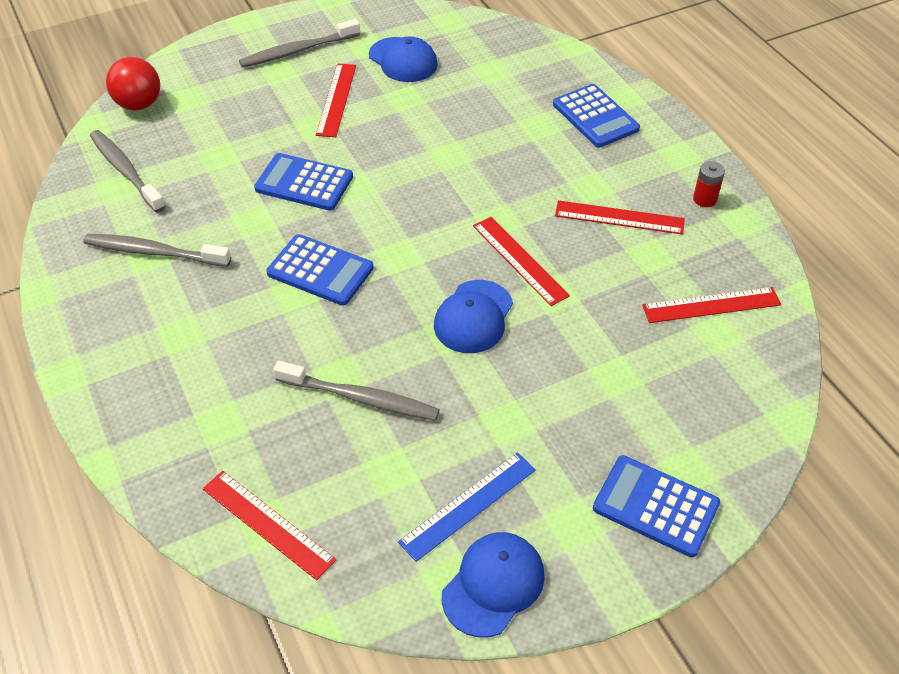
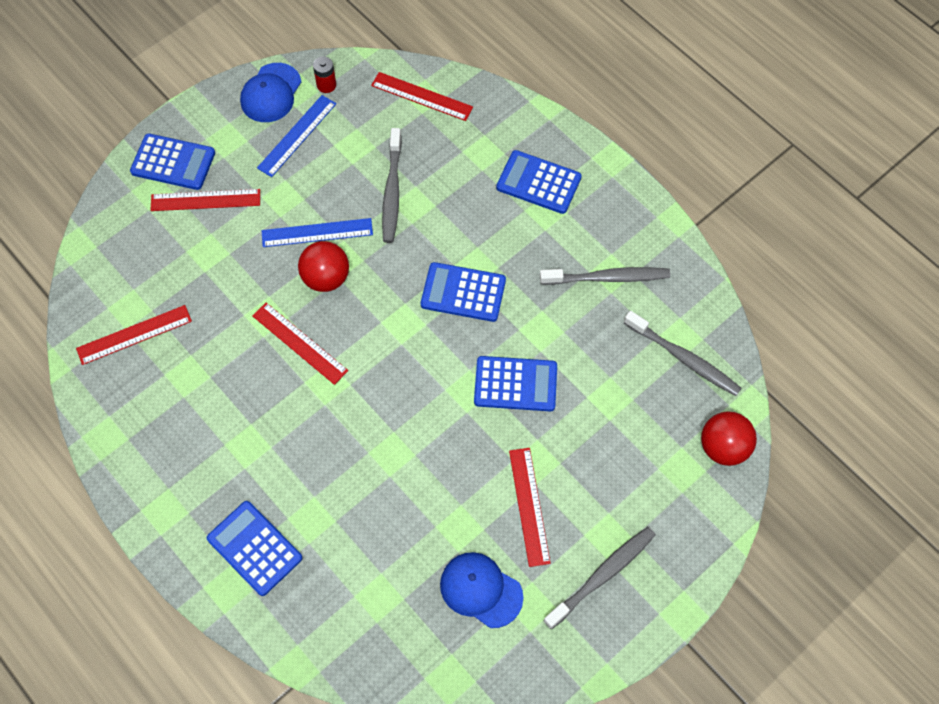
camera: 165 degrees right, 15 degrees up
grey toothbrush [273,361,440,421] -> grey toothbrush turned 90 degrees counterclockwise [382,128,402,243]
blue cap [434,280,513,353] -> red ball [298,241,349,292]
red ruler [555,200,685,235] -> red ruler moved to [150,189,260,211]
red battery [693,161,725,207] -> red battery moved to [313,56,336,93]
none -> blue ruler [262,218,373,247]
none -> blue calculator [496,150,582,214]

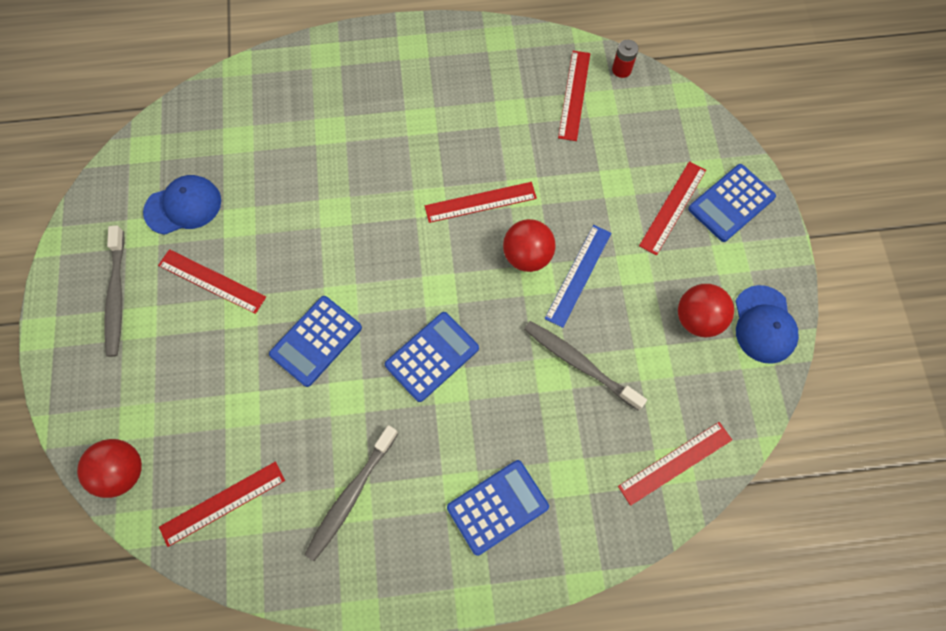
camera: 125 degrees right, 5 degrees up
blue calculator [207,501,303,596] -> none
blue cap [240,63,301,122] -> blue cap turned 150 degrees counterclockwise [736,285,799,364]
blue ruler [257,95,336,177] -> red ball [678,284,734,338]
red battery [313,56,336,93] -> red battery moved to [612,40,638,78]
grey toothbrush [624,311,742,396] -> red ruler [159,461,285,547]

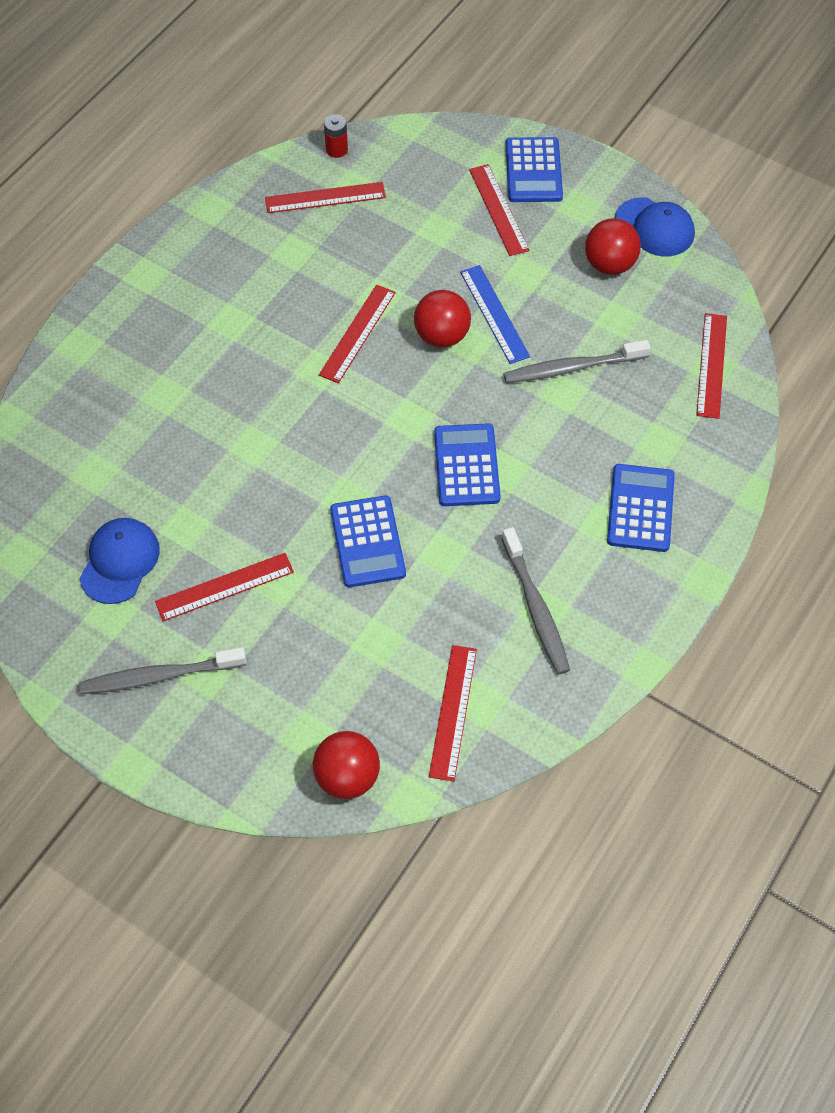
camera: 50 degrees left, 10 degrees down
grey toothbrush [105,225,125,357] -> grey toothbrush turned 135 degrees clockwise [79,647,246,694]
red ruler [558,51,590,141] -> red ruler turned 60 degrees counterclockwise [265,182,386,213]

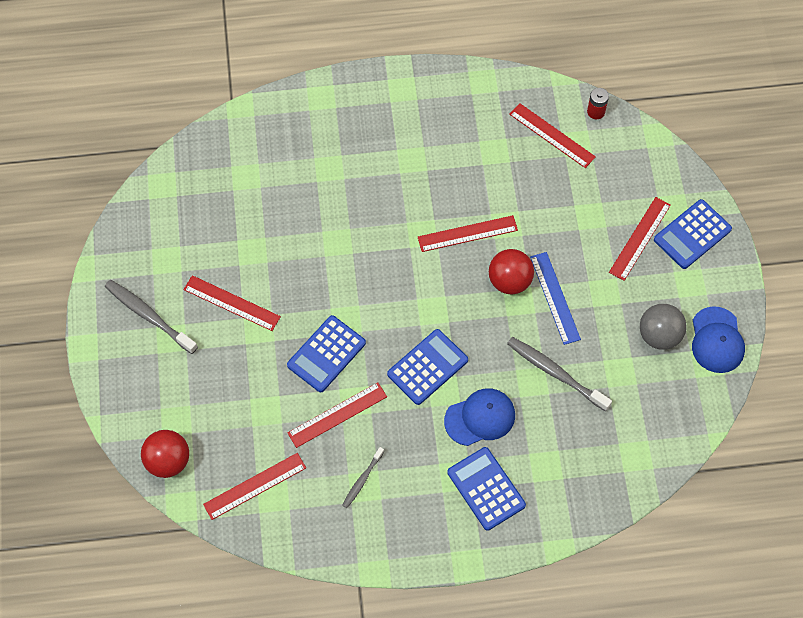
camera: 50 degrees right, 5 degrees up
blue cap [79,518,160,604] -> blue cap moved to [444,388,515,446]
blue ruler [460,265,530,364] -> blue ruler turned 45 degrees counterclockwise [530,252,581,345]
grey toothbrush [502,527,570,675] -> grey toothbrush [342,447,384,508], size x0.57
red ball [585,218,641,275] -> grey ball [640,304,687,350]
blue calculator [607,464,675,552] -> blue calculator turned 90 degrees counterclockwise [447,447,526,531]
red ruler [696,313,727,419] -> red ruler moved to [288,382,387,448]

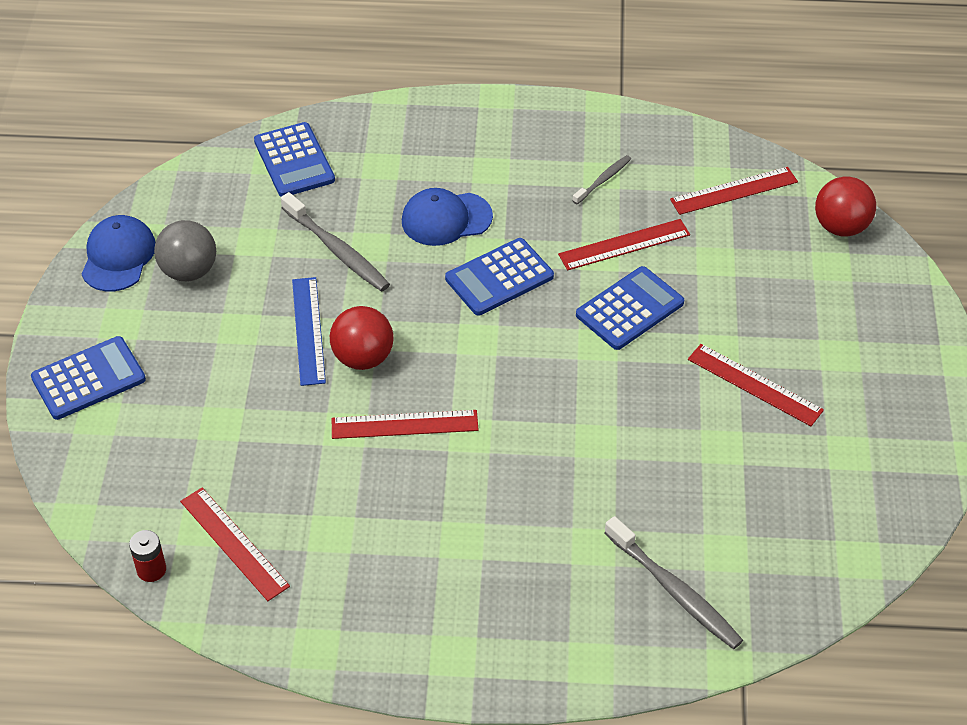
camera: 170 degrees left, 15 degrees down
grey toothbrush [105,280,198,354] -> grey toothbrush moved to [604,516,743,649]
blue calculator [447,447,526,531] -> blue calculator moved to [254,122,335,197]
red ruler [609,197,671,281] -> none

